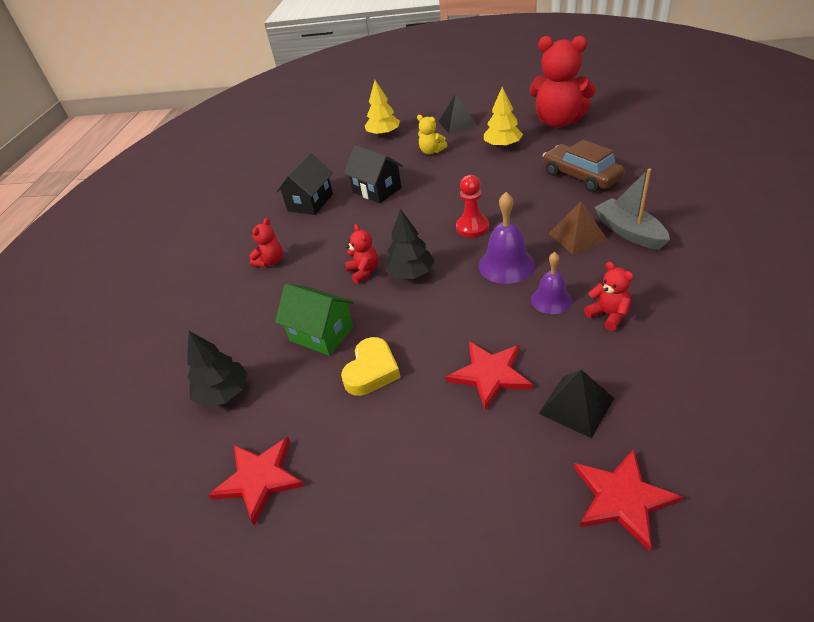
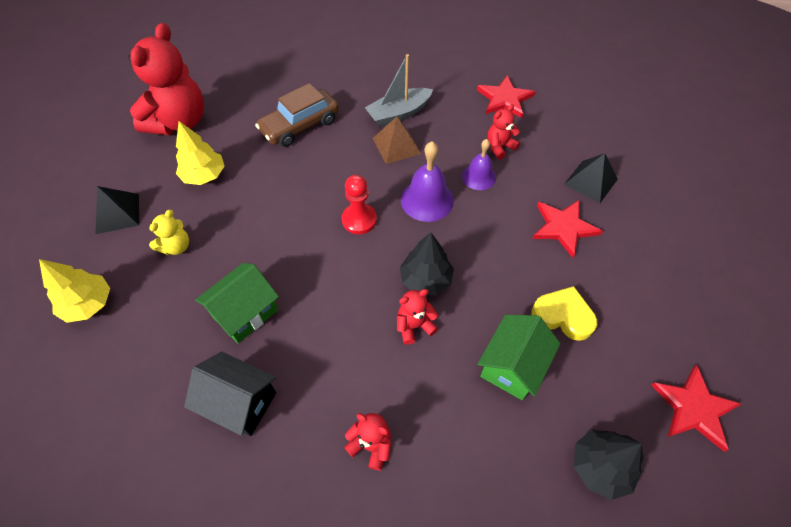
camera: 95 degrees left, 15 degrees up
black house [344,145,403,203] -> green house [195,263,279,343]
red star [574,449,683,552] -> red star moved to [477,75,535,118]

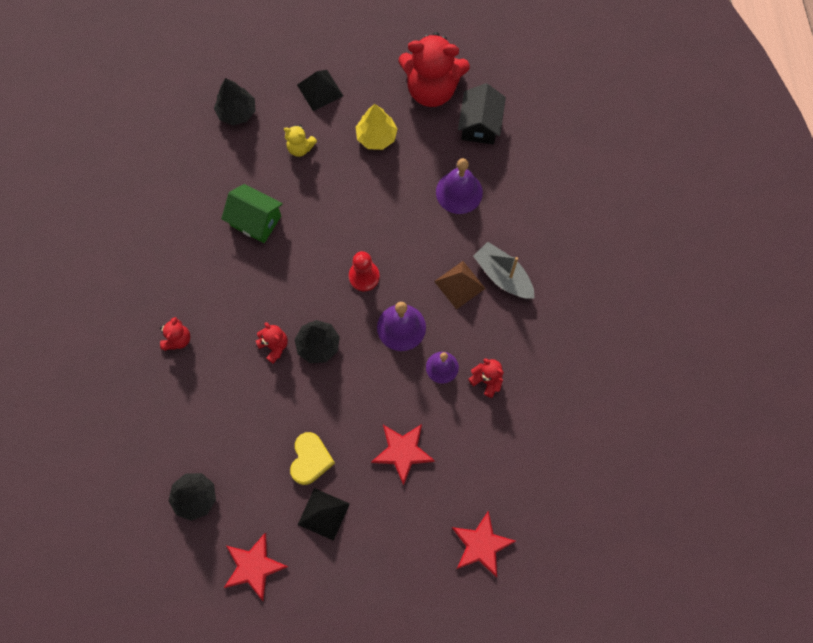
camera: 75 degrees right, 15 degrees up
yellow tree [39,259,110,323] -> black tree [214,78,255,126]
black house [184,352,276,436] -> black house moved to [458,83,506,144]
brown car [255,83,339,147] -> purple bell [436,158,483,214]
red star [477,75,535,118] -> red star moved to [452,511,516,578]
green house [478,315,560,400] -> none
black pyramid [564,153,618,203] -> black pyramid moved to [298,488,350,541]

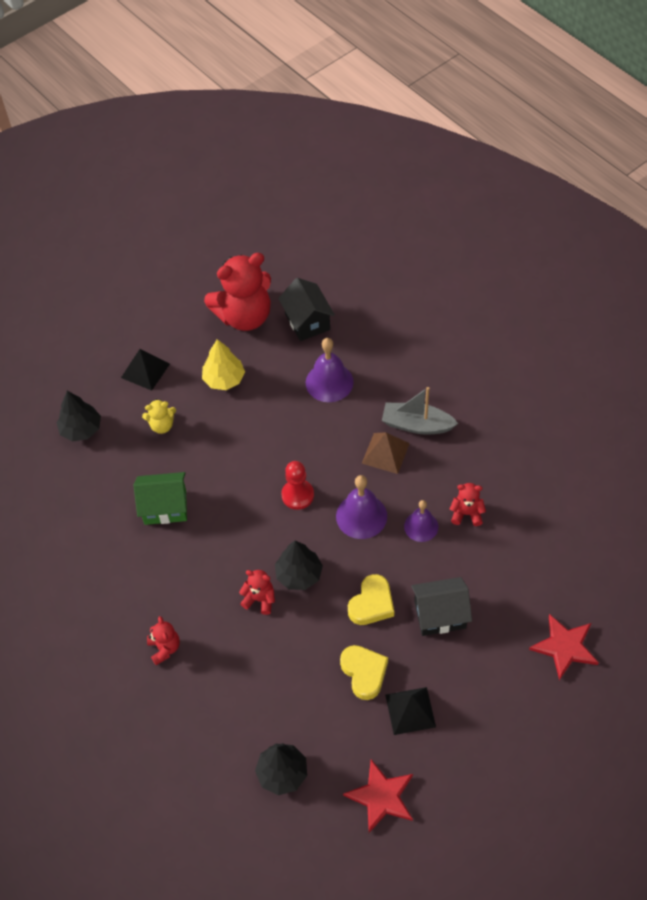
camera: 30 degrees left, 15 degrees down
red star [371,424,435,486] -> black house [411,577,472,636]
none -> yellow heart [348,574,394,625]

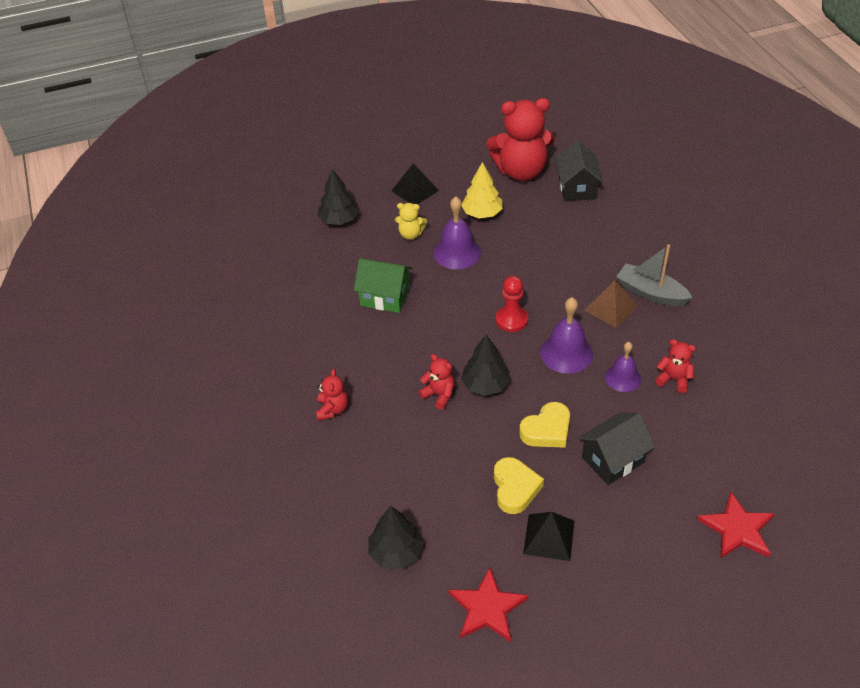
camera: 20 degrees right, 10 degrees down
purple bell [306,338,354,402] -> purple bell moved to [433,197,481,269]
black house [411,577,472,636] -> black house turned 45 degrees counterclockwise [578,412,655,485]

